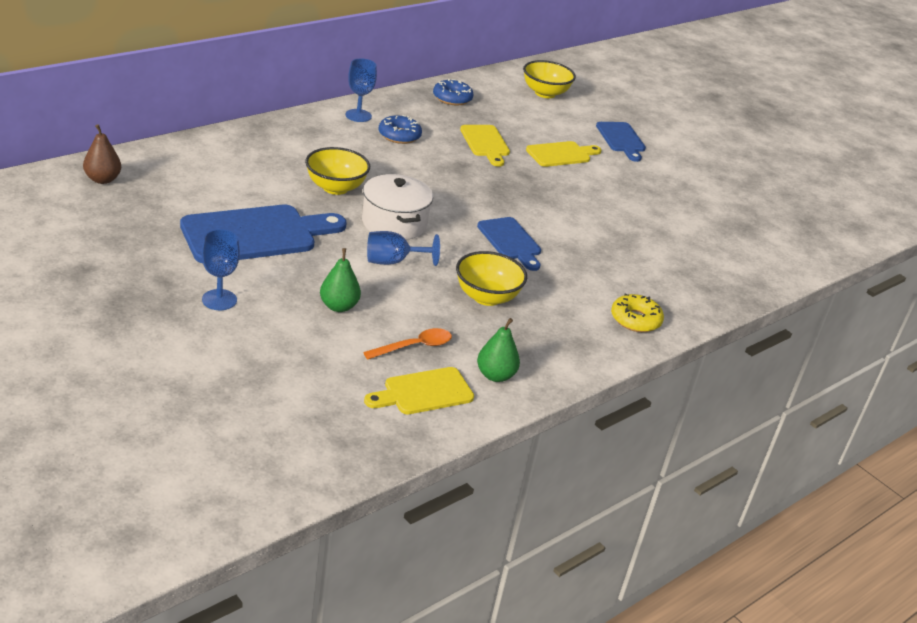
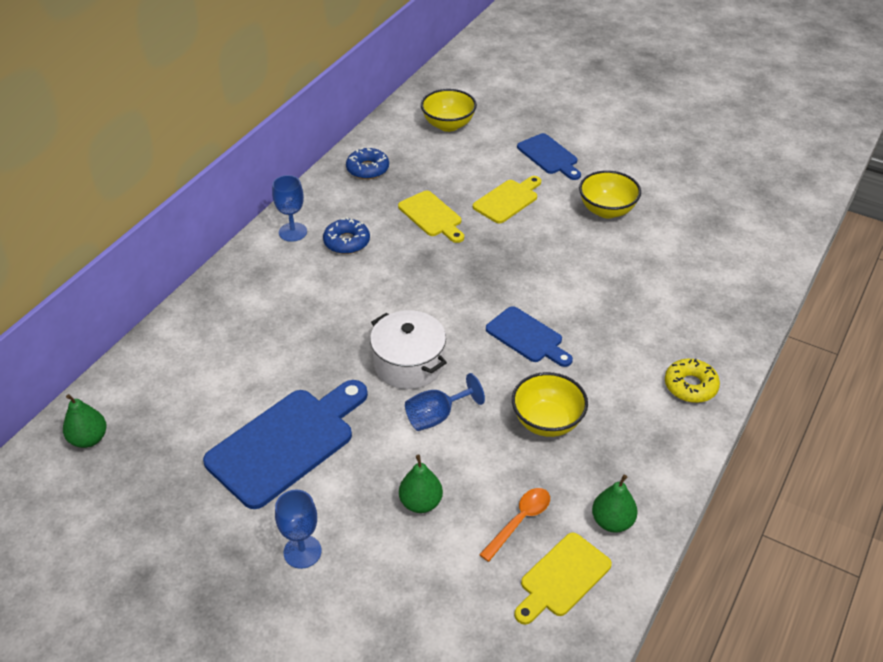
camera: 15 degrees left, 10 degrees up
brown pear [83,124,121,184] -> green pear [63,394,107,448]
yellow bowl [305,147,370,195] -> yellow bowl moved to [579,170,641,218]

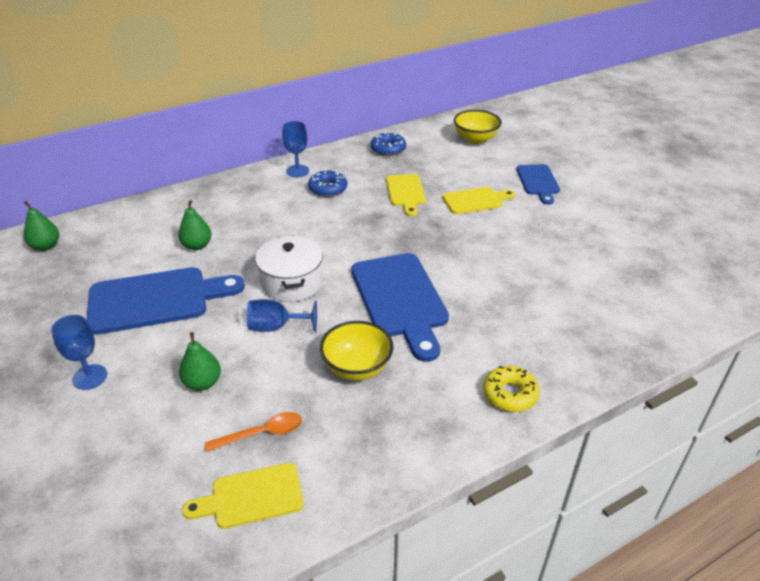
camera: 30 degrees right, 5 degrees down
blue cutting board [486,306,573,367] -> blue cutting board [352,253,449,362], size x1.74
yellow bowl [579,170,641,218] -> none
green pear [592,475,638,533] -> green pear moved to [178,200,212,250]

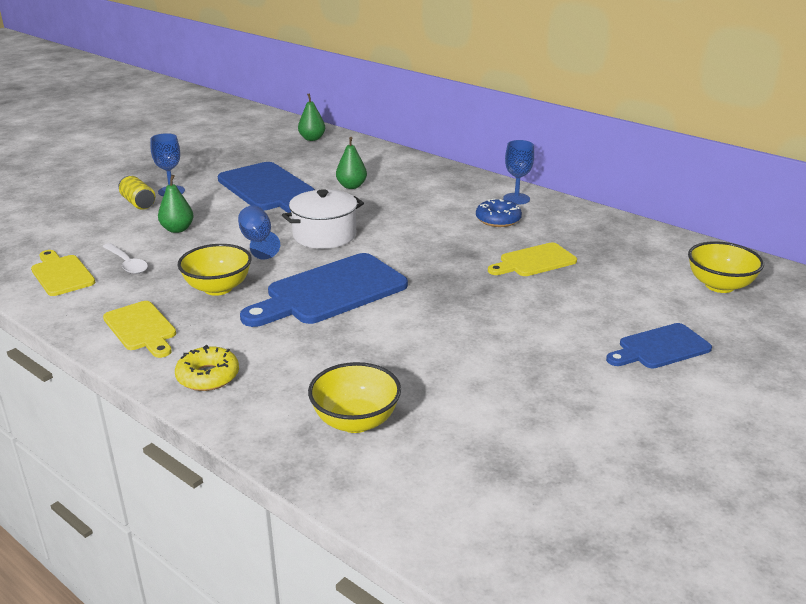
camera: 70 degrees right, 10 degrees down
orange spoon [205,412,302,452] -> white spoon [102,243,148,274]
blue donut [371,132,406,156] -> none
yellow cutting board [443,187,516,214] -> yellow cutting board moved to [103,301,176,358]
none -> yellow can [119,176,155,210]
none -> yellow bowl [308,362,401,433]

